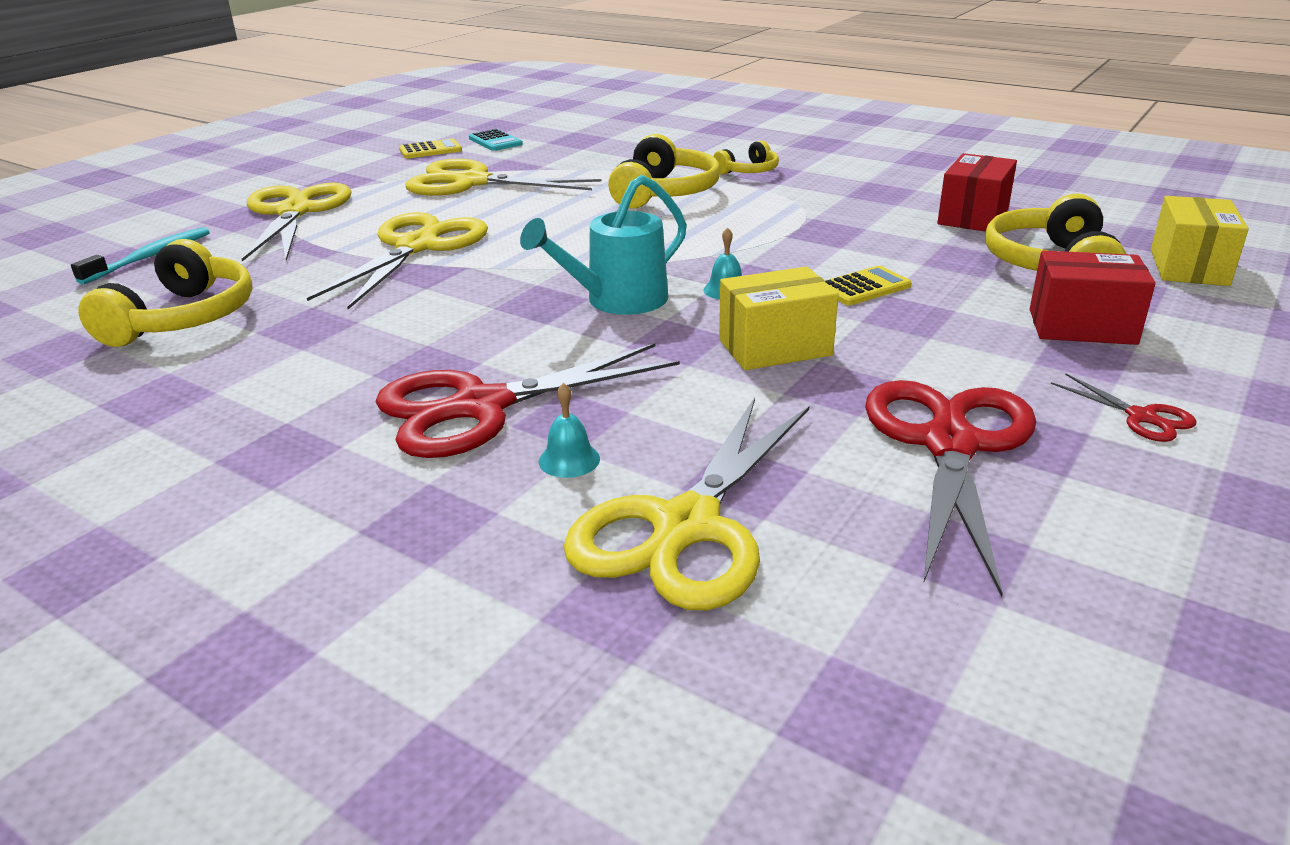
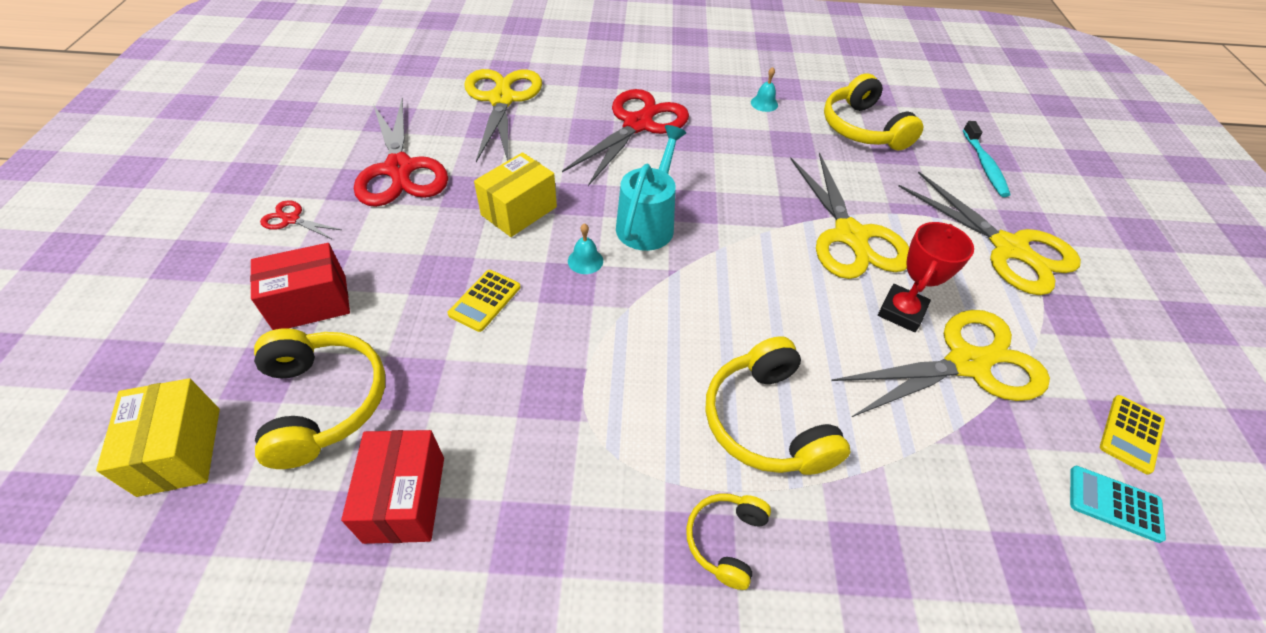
camera: 145 degrees right, 20 degrees up
turquoise bell [539,383,600,478] -> turquoise bell moved to [751,67,778,112]
none -> red trophy [878,222,974,332]

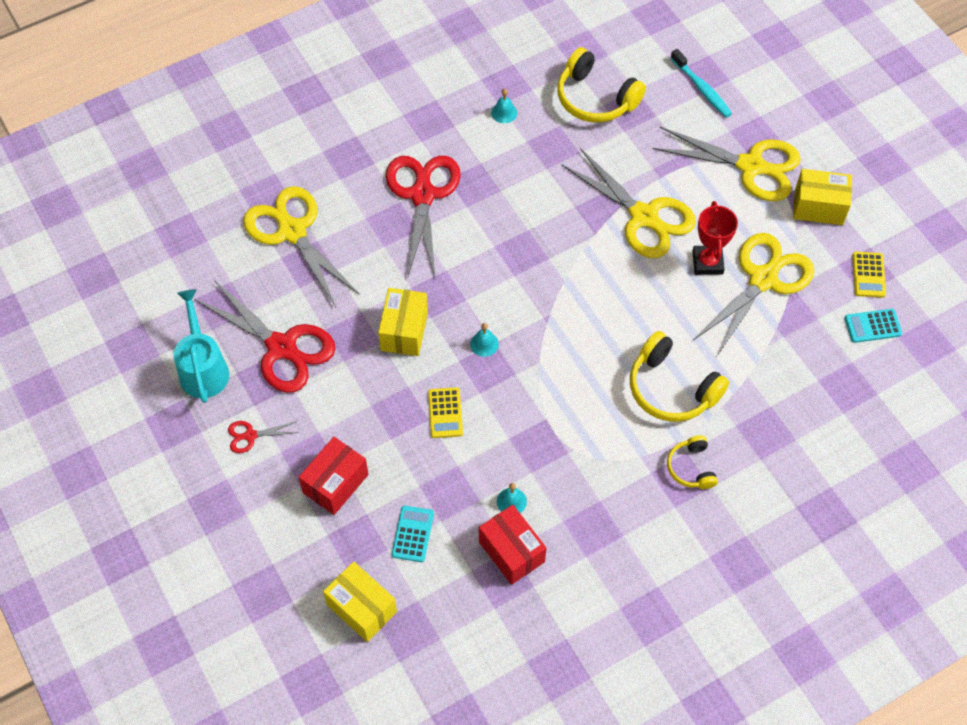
camera: 30 degrees left, 10 degrees up
yellow headphones [254,328,385,469] -> turquoise calculator [392,506,434,562]
turquoise watering can [616,125,687,251] -> turquoise watering can moved to [174,289,229,403]
none -> turquoise bell [497,483,527,513]
none -> yellow box [793,169,852,225]

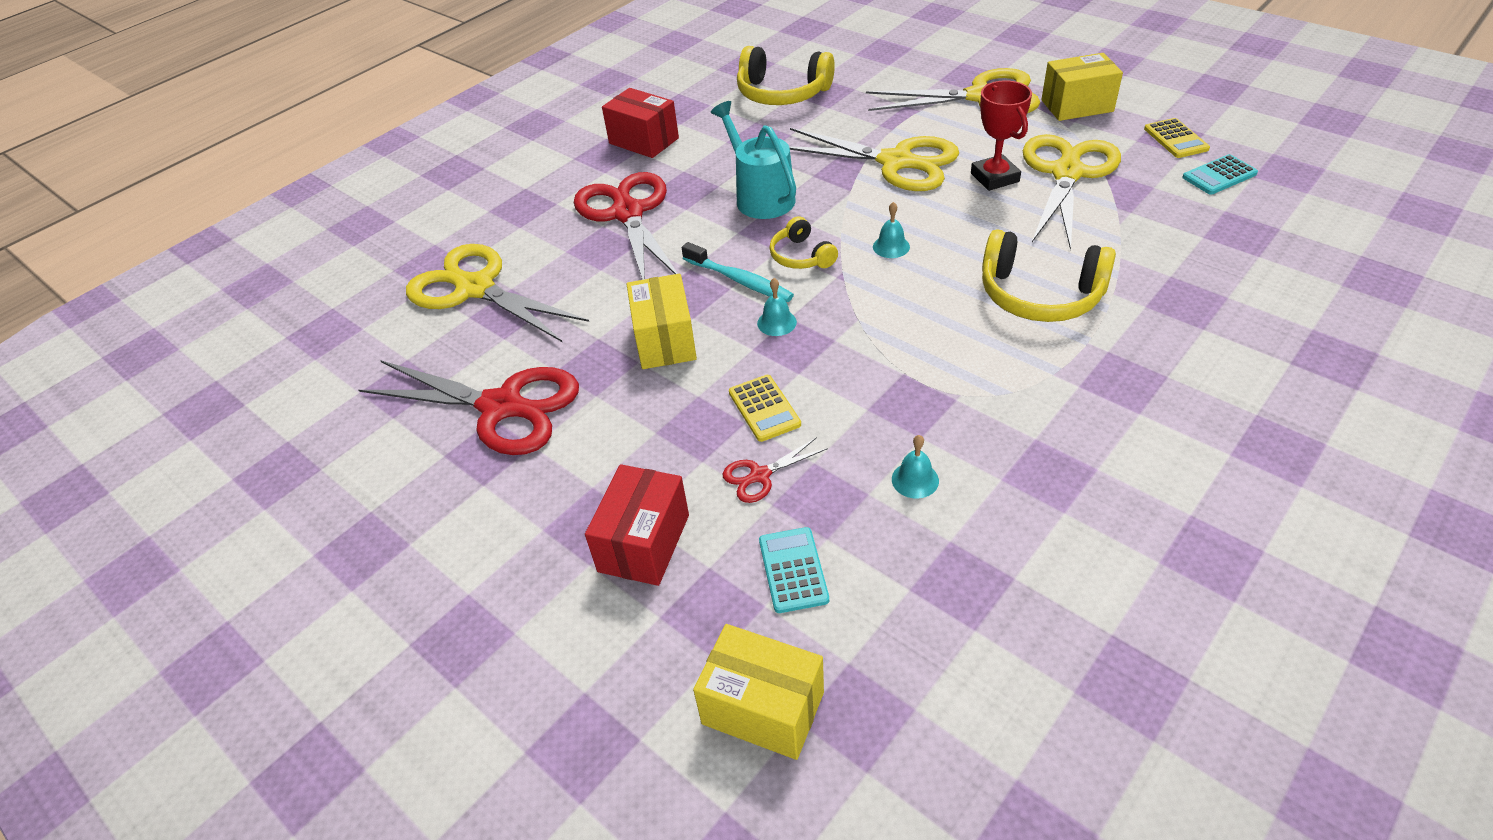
camera: 15 degrees left, 15 degrees down
turquoise watering can [174,289,229,403] -> turquoise watering can moved to [711,101,796,219]
red scissors [228,421,298,453] -> red scissors moved to [722,437,828,503]
red box [479,505,546,585] -> red box moved to [602,88,679,158]
turquoise bell [491,89,517,123] -> turquoise bell moved to [873,202,910,258]
yellow headphones [667,435,718,489] -> yellow headphones moved to [769,217,838,269]
turquoise toothbrush [671,49,732,118] -> turquoise toothbrush moved to [682,242,794,302]

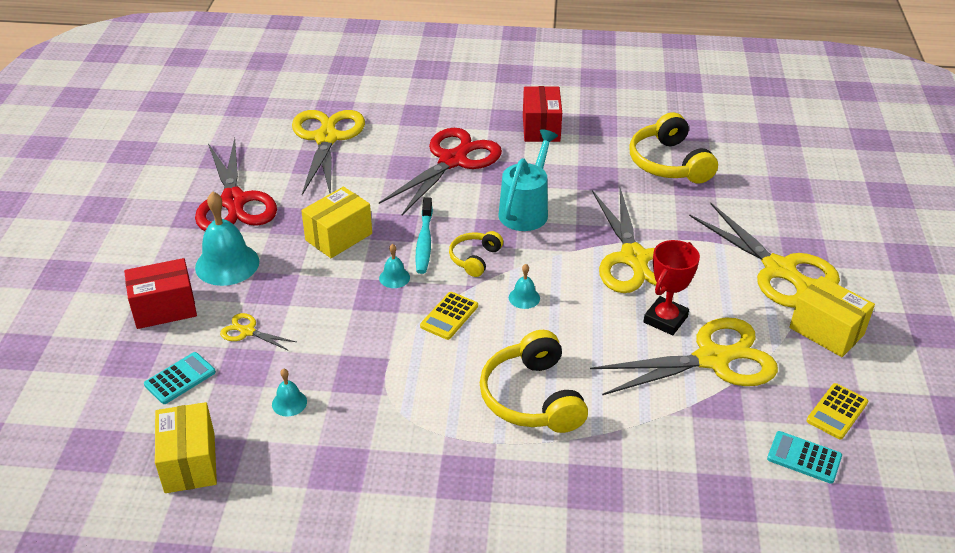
camera: 50 degrees right, 5 degrees down
yellow box [693,624,824,760] -> yellow box moved to [155,402,217,493]
red scissors [722,437,828,503] -> yellow scissors [220,313,296,351]
yellow calculator [729,375,801,442] -> yellow calculator moved to [420,292,478,340]
none -> turquoise bell [195,192,259,286]

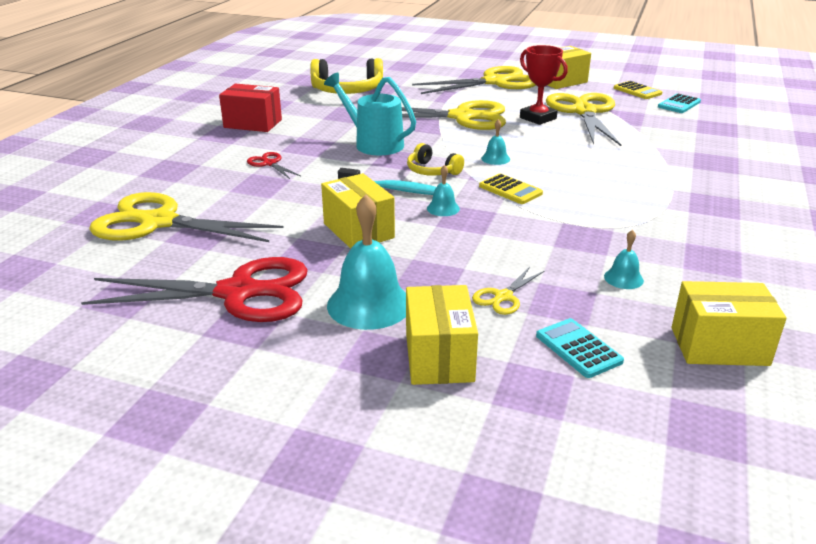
camera: 75 degrees left, 10 degrees down
red box [124,258,197,329] -> yellow box [406,285,478,385]
red scissors [379,128,502,215] -> red scissors [247,152,301,179], size x0.43
yellow headphones [480,330,588,433] -> none

